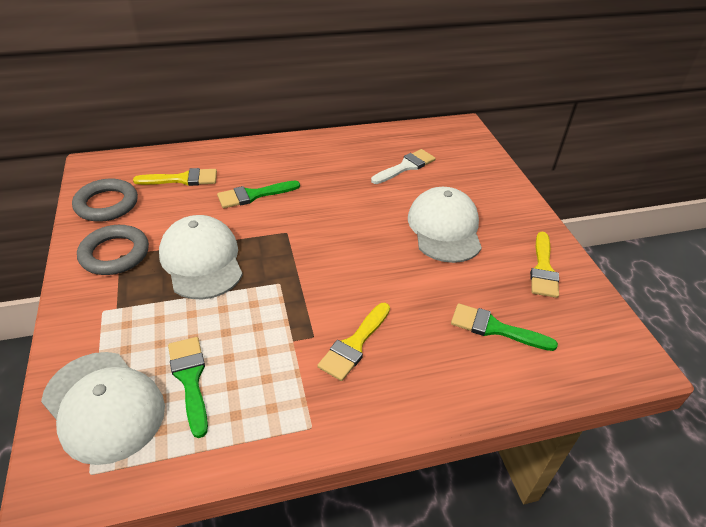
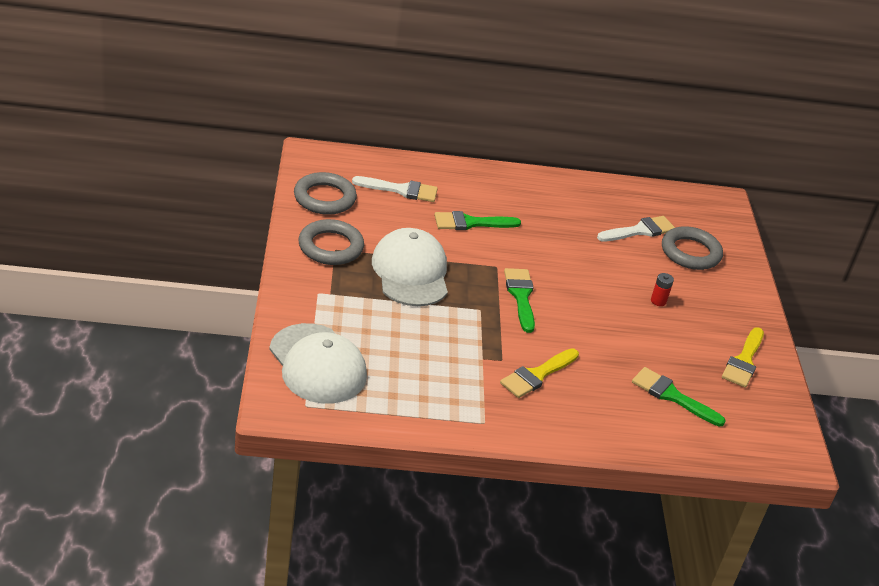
camera: 10 degrees right, 5 degrees down
yellow brush [133,168,217,186] -> white brush [352,176,438,202]
green brush [168,337,208,438] -> green brush moved to [504,268,535,333]
white cap [408,187,482,263] -> red battery [651,273,674,306]
none -> grey ring [662,226,723,270]

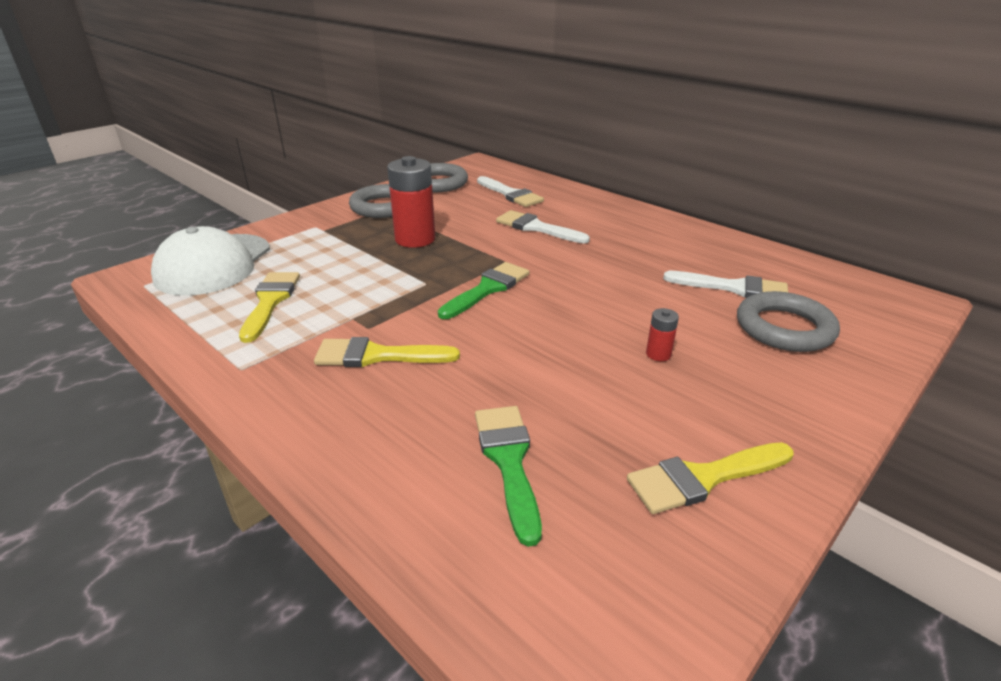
camera: 50 degrees right, 5 degrees down
white cap [372,228,448,306] -> red battery [387,156,435,248]
green brush [434,211,521,230] -> white brush [496,210,590,244]
none -> yellow brush [239,272,300,343]

